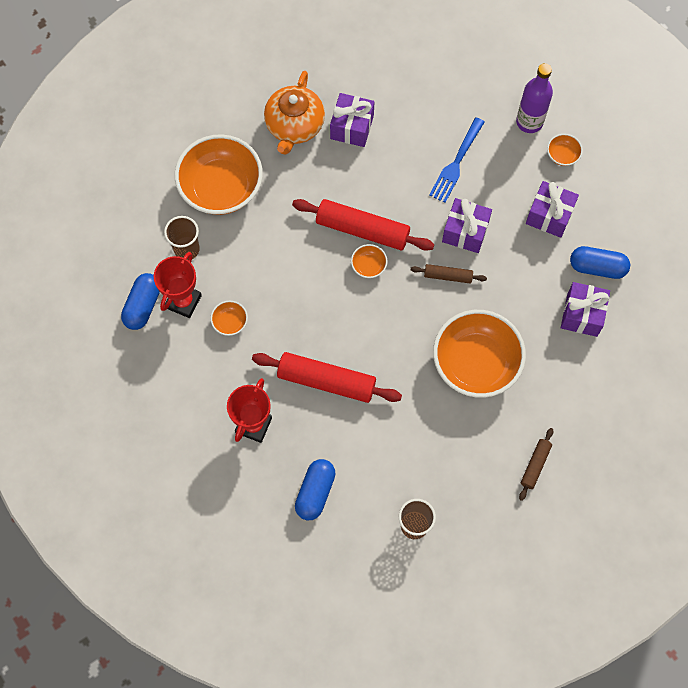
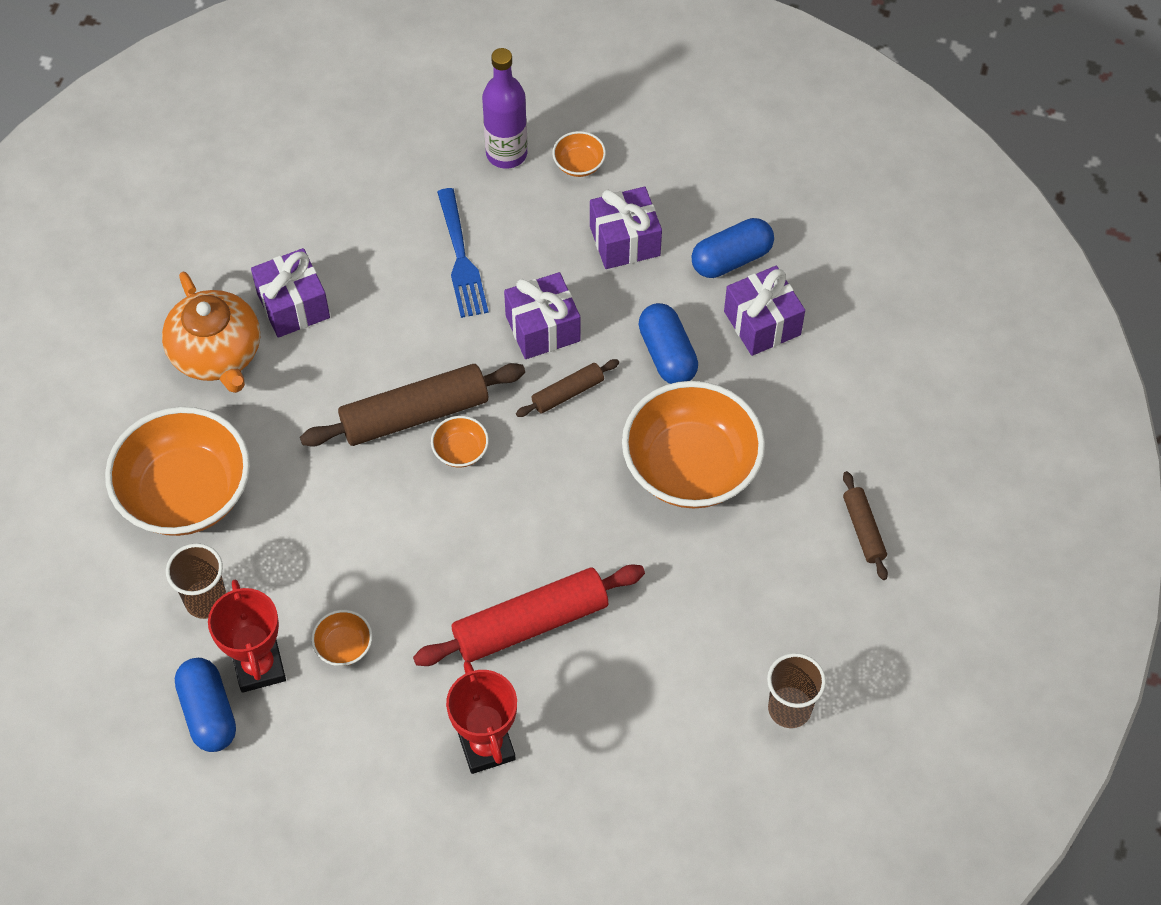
camera: 40 degrees left, 10 degrees down
red rolling pin [292,199,434,251] -> brown rolling pin [300,363,525,447]
blue capsule [295,459,336,521] -> blue capsule moved to [638,303,698,384]

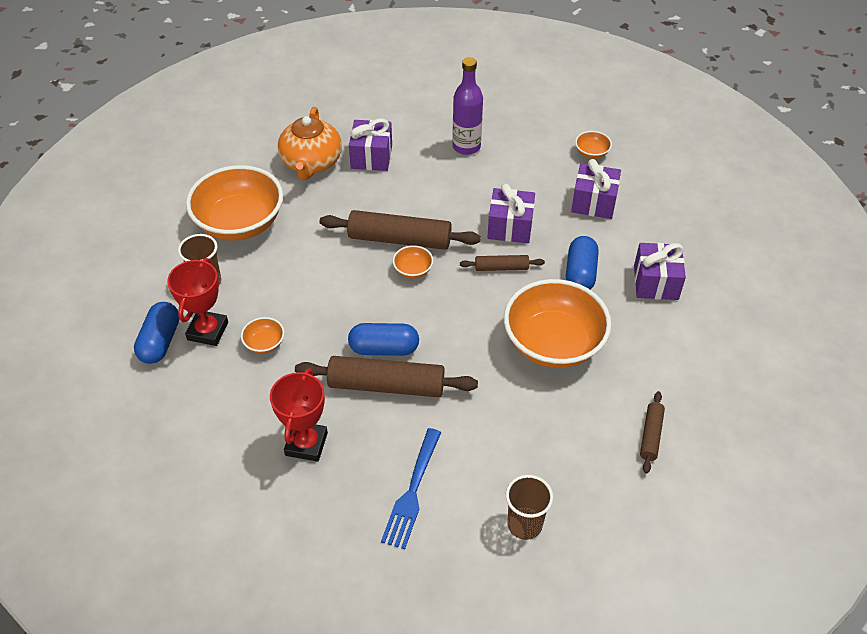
camera: 30 degrees right, 10 degrees down
red rolling pin [413,565,645,666] -> brown rolling pin [295,356,478,397]
blue fork [437,188,488,318] -> blue fork moved to [381,428,441,549]
purple bottle [482,48,528,169] -> purple bottle moved to [452,57,483,155]
blue capsule [692,218,774,278] -> blue capsule moved to [348,323,419,356]

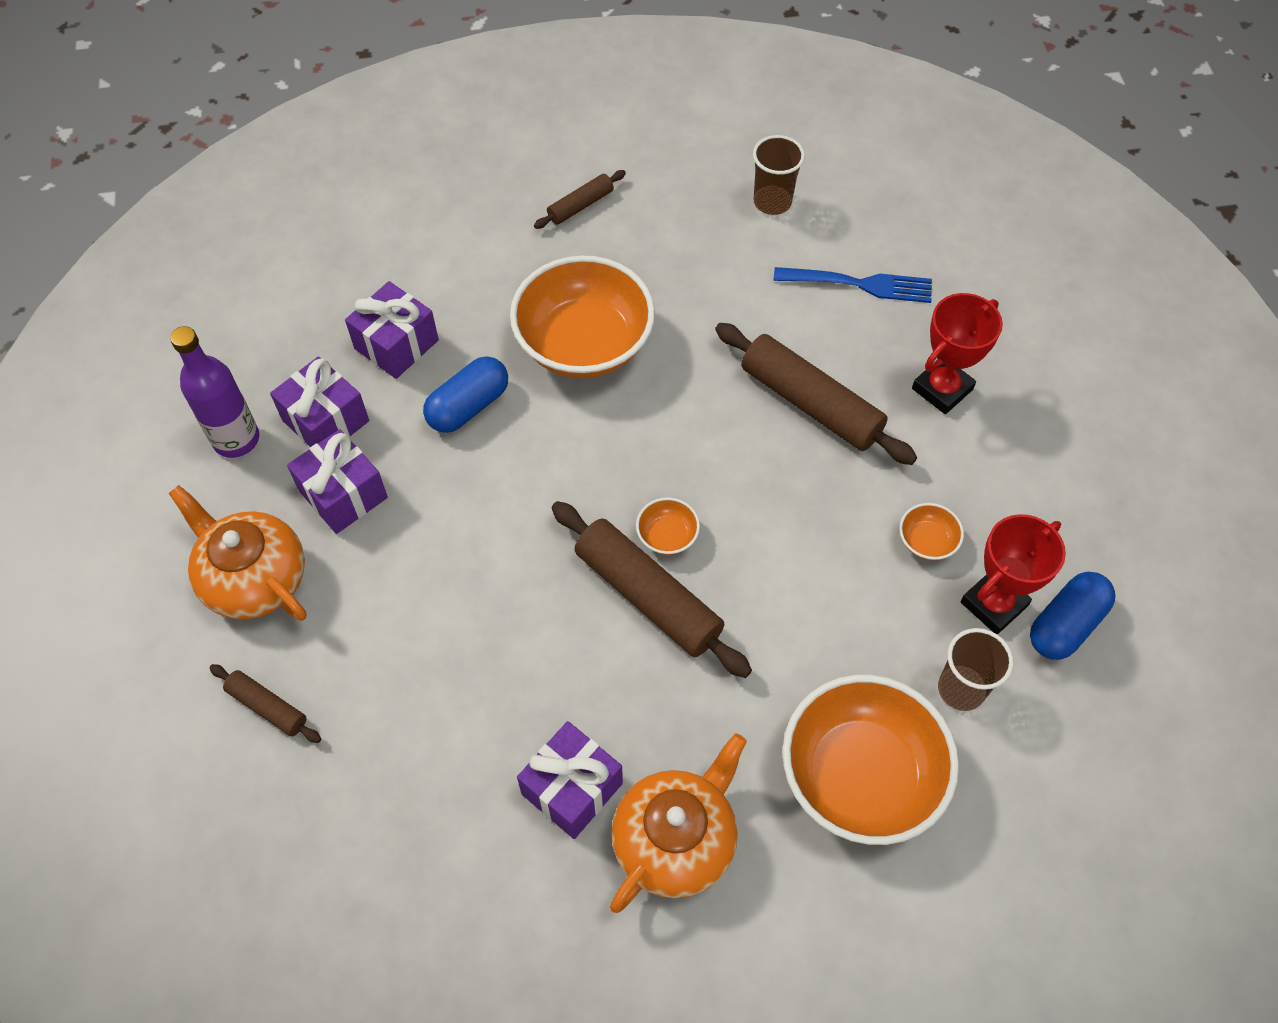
camera: 145 degrees left, 10 degrees up
blue capsule [348,323,419,356] -> none
blue fork [381,428,441,549] -> blue fork turned 45 degrees clockwise [774,267,932,303]
purple bottle [452,57,483,155] -> purple bottle moved to [170,326,259,458]
brown rolling pin [460,255,545,271] -> brown rolling pin moved to [209,664,321,743]
purple gift [487,183,535,243] -> purple gift moved to [270,357,369,447]
orange bowl [575,131,612,159] -> orange teapot [169,485,306,621]

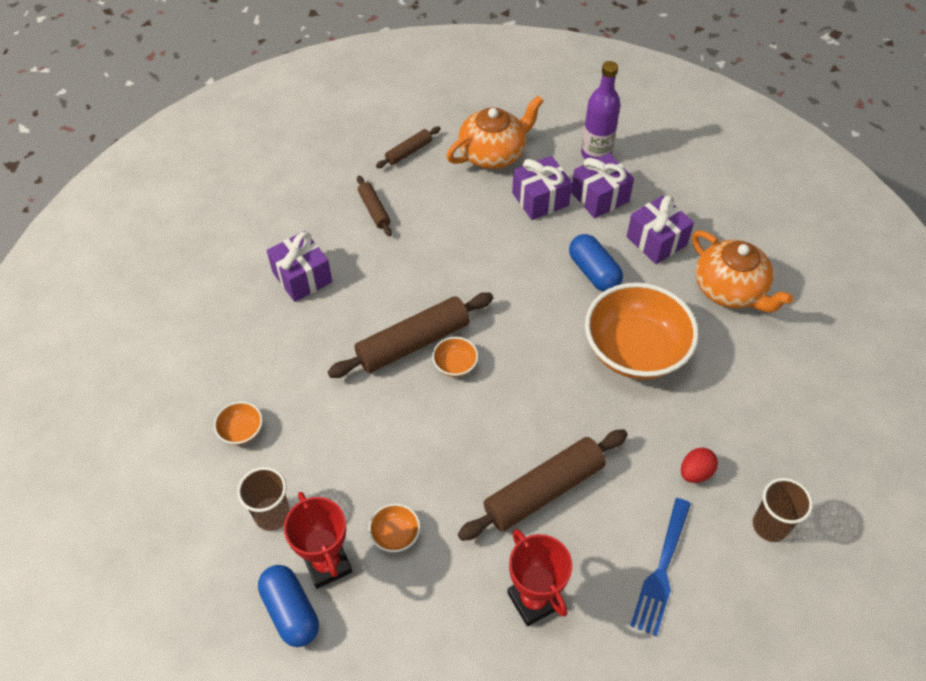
camera: 105 degrees right, 5 degrees down
brown rolling pin [534,170,626,229] -> brown rolling pin moved to [357,176,392,236]
orange teapot [610,733,747,913] -> orange teapot moved to [692,231,794,313]
orange bowl [782,675,959,845] -> orange bowl [214,401,263,445], size x0.41
none -> red egg [681,448,718,483]

